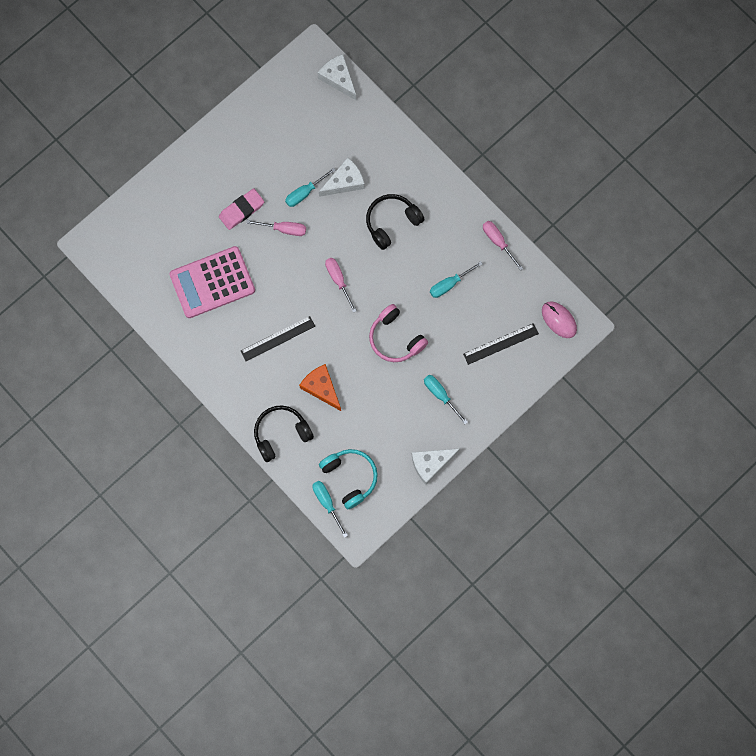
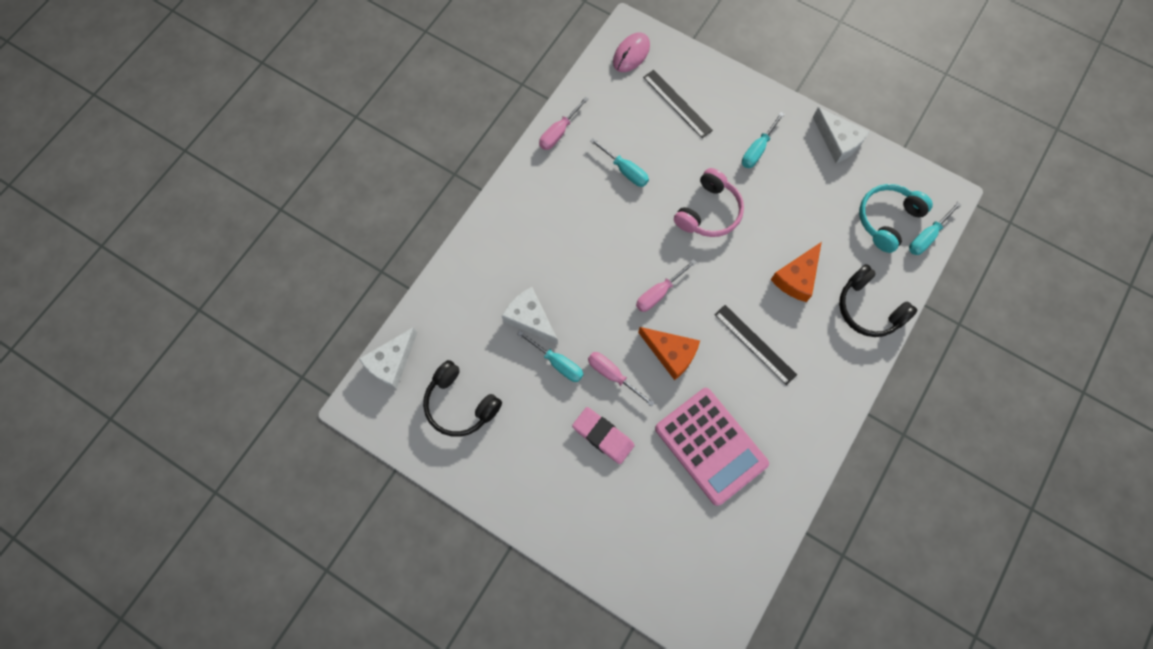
camera: 105 degrees left, 5 degrees down
pink screwdriver [246,220,306,236] -> pink screwdriver turned 45 degrees counterclockwise [588,352,654,407]
black headphones [366,194,425,250] -> black headphones moved to [423,360,502,437]
none -> orange cheese [638,327,700,380]

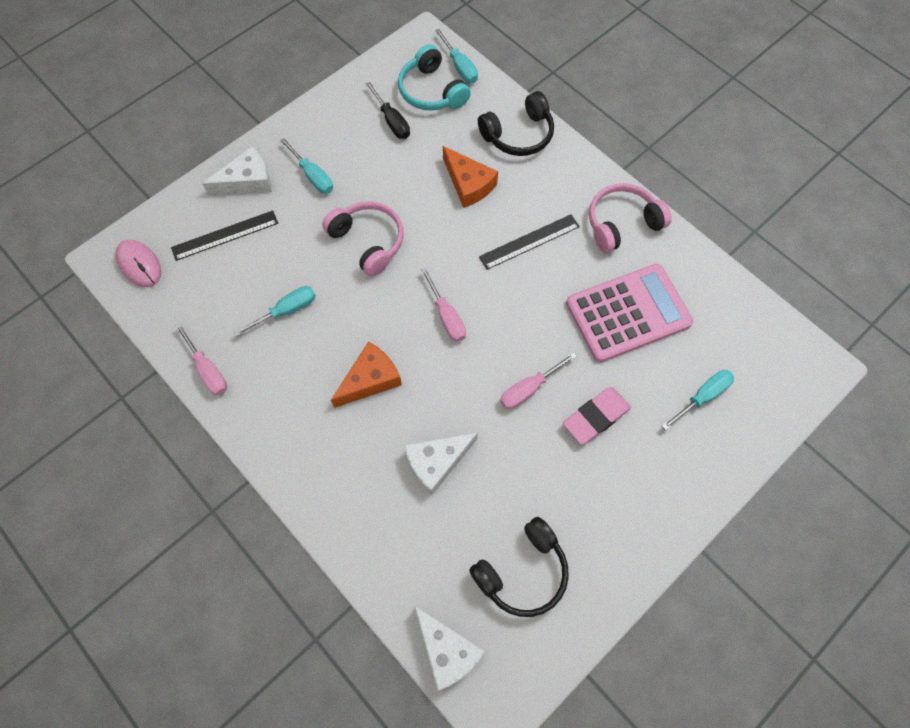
camera: 75 degrees left, 5 degrees down
turquoise screwdriver [517,330,583,382] -> turquoise screwdriver moved to [662,370,734,430]
orange cheese [638,327,700,380] -> orange cheese moved to [331,341,402,408]
white cheese [813,107,870,163] -> white cheese moved to [202,146,272,196]
none -> black screwdriver [366,82,410,139]
none -> pink headphones [589,183,672,253]

